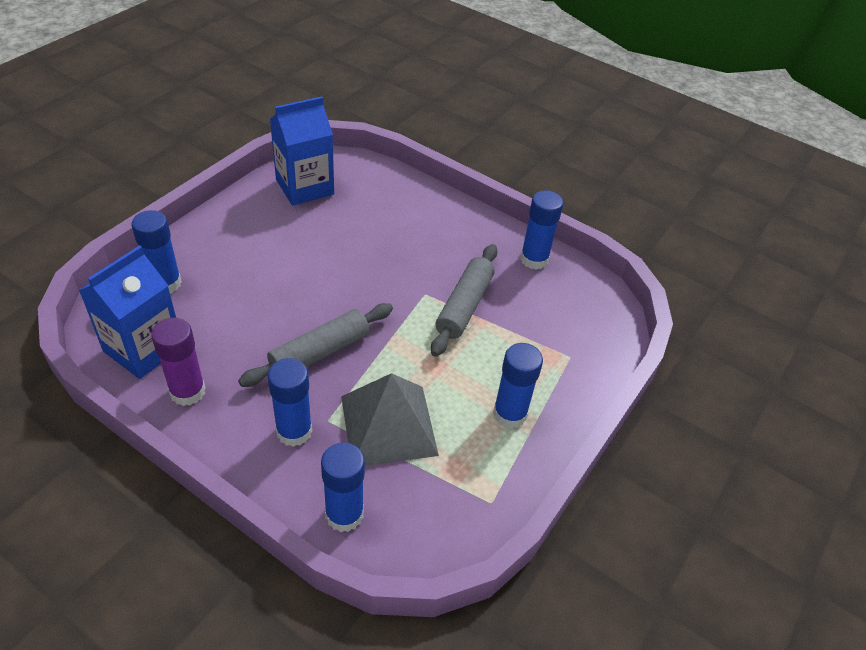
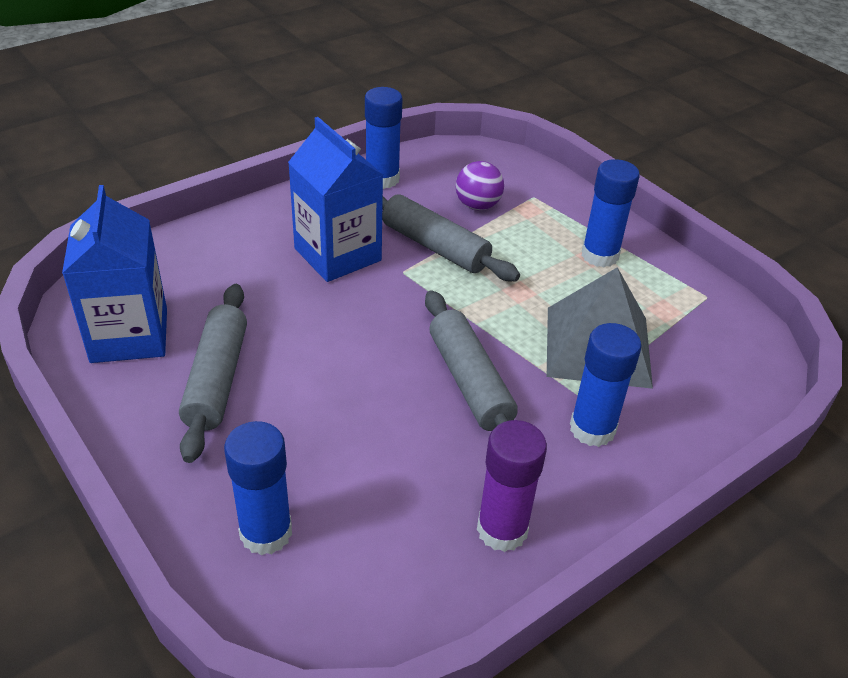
camera: 70 degrees left, 5 degrees down
blue carton [79,245,176,379] -> blue carton moved to [288,117,383,282]
blue glue stick [321,443,365,532] -> none
none -> grey rolling pin [179,284,247,463]
none -> purple ball [455,161,504,210]

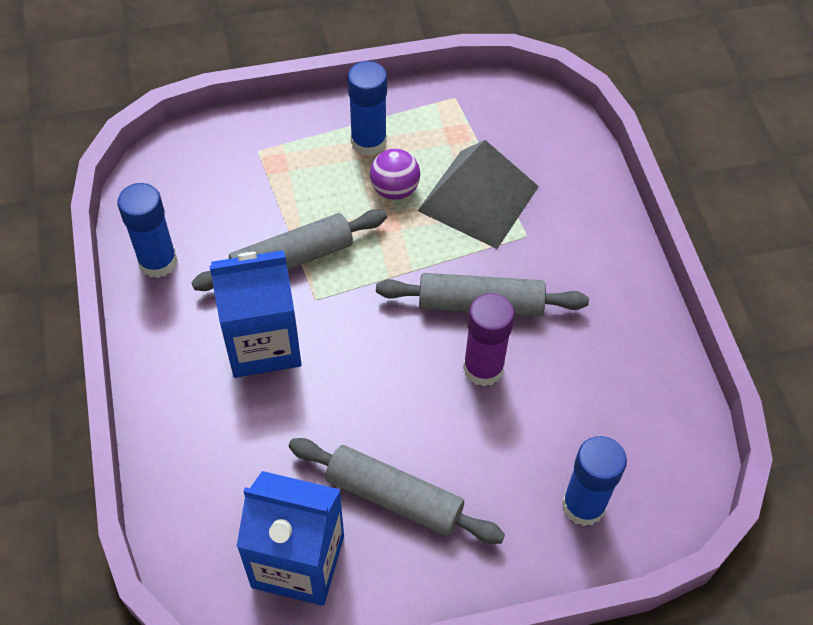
camera: 65 degrees left, 15 degrees up
purple ball [455,161,504,210] -> purple ball moved to [370,149,420,200]
purple glue stick [477,420,547,552] -> purple glue stick moved to [463,293,515,386]
blue glue stick [570,323,642,447] -> none

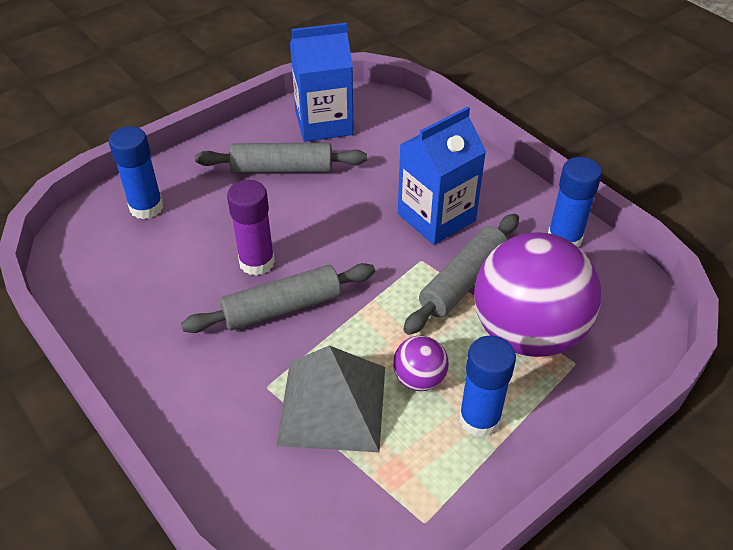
camera: 155 degrees right, 10 degrees down
none -> purple ball [474,232,601,357]

